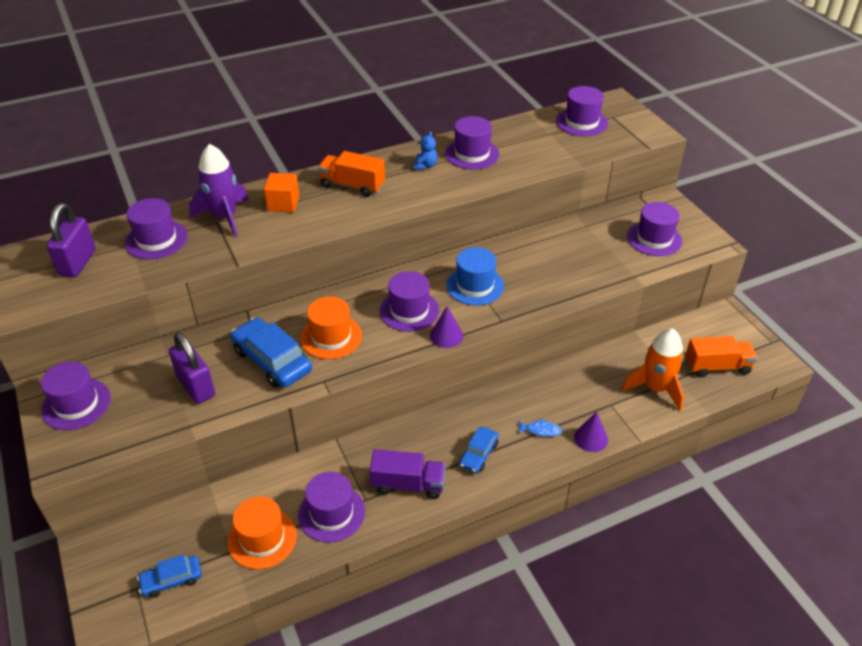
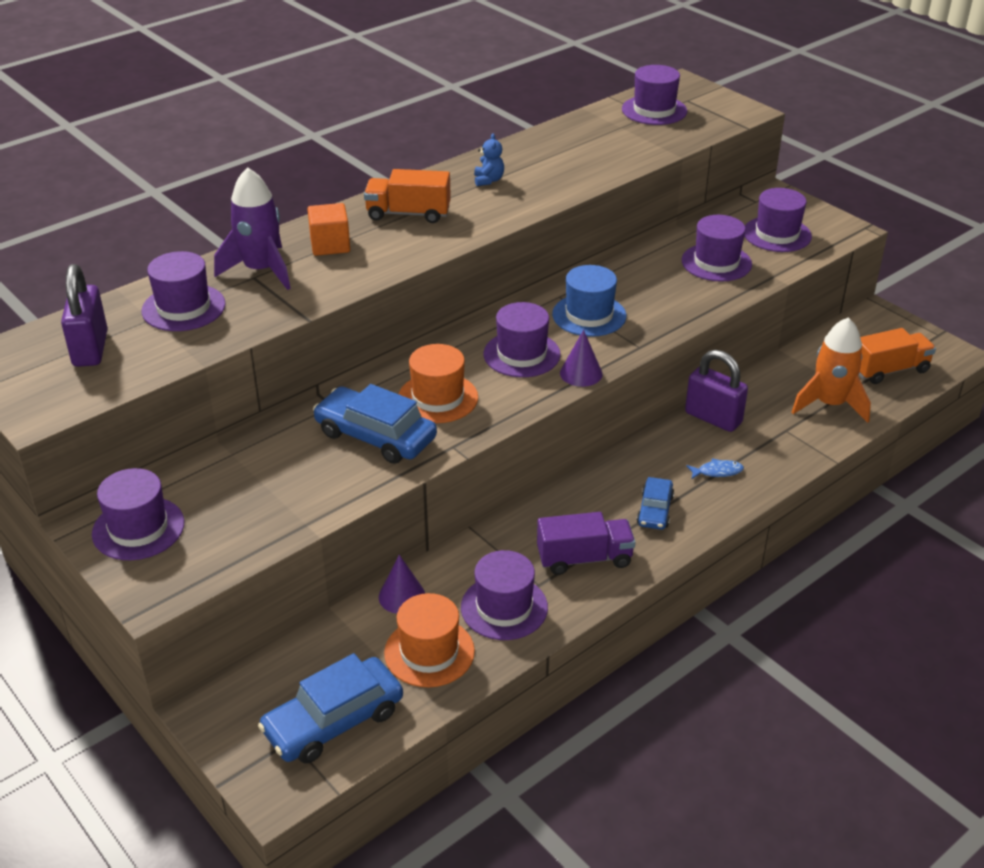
camera: 15 degrees left, 5 degrees down
blue car [137,554,202,598] -> blue car [258,653,403,764], size x1.74
purple padlock [169,332,215,404] -> purple padlock moved to [685,350,748,432]
purple hat [445,116,499,169] -> purple hat moved to [682,215,752,282]
purple cone [574,412,608,452] -> purple cone moved to [379,555,425,614]

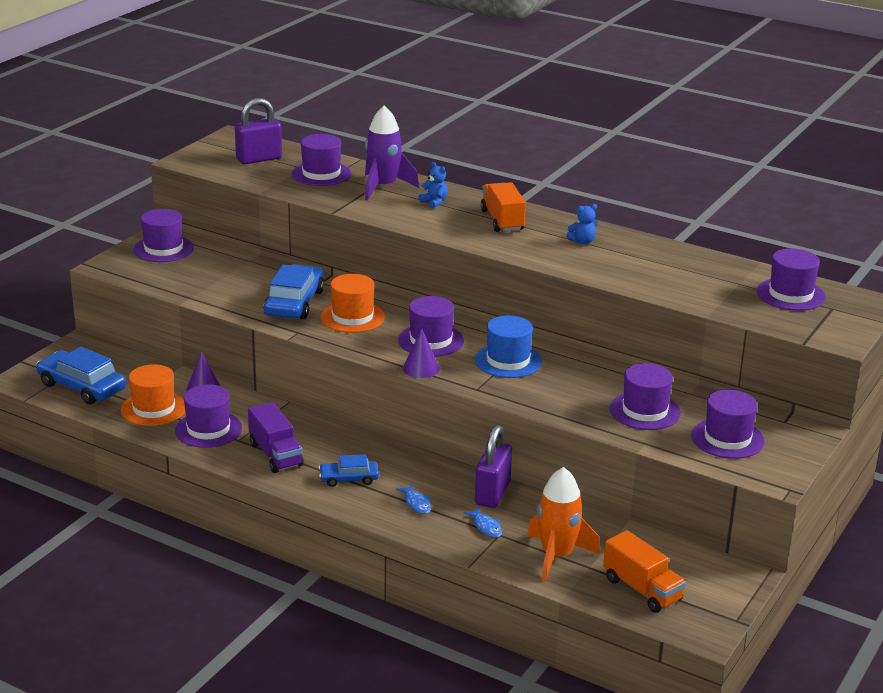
camera: 70 degrees right, 10 degrees down
orange cube [307,203,350,256] -> blue teddy bear [419,162,448,208]
none -> blue fish [464,507,502,538]

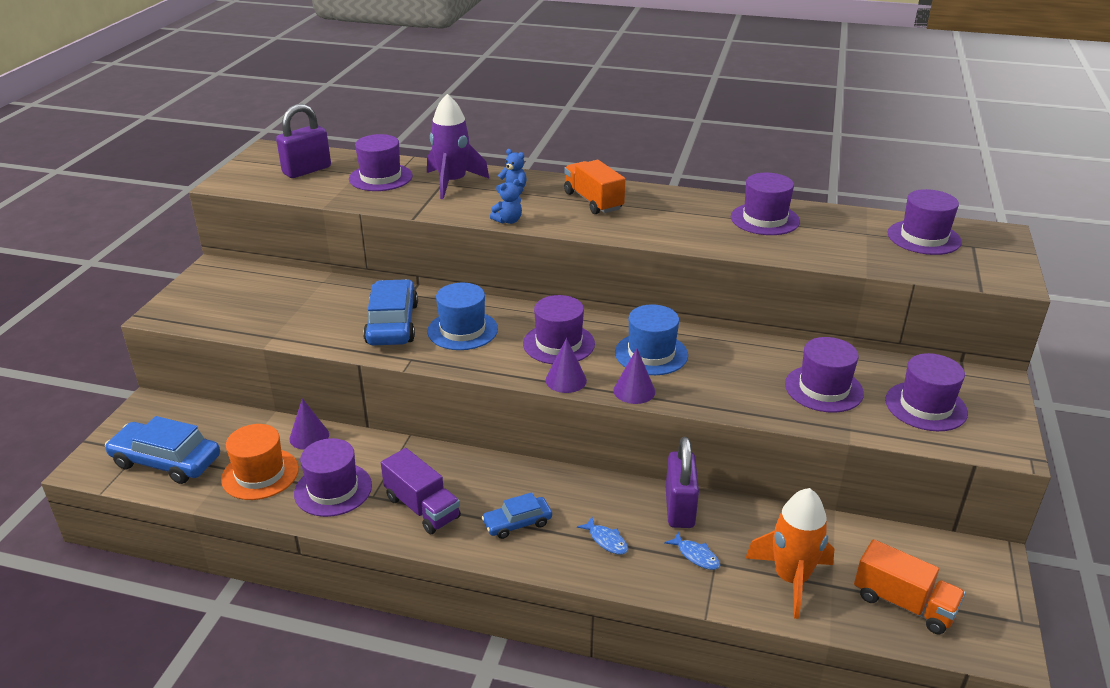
camera: 15 degrees left, 5 degrees up
purple hat [133,209,194,262] -> purple hat moved to [731,173,800,235]
orange hat [321,274,385,333] -> blue hat [427,283,498,350]
blue teddy bear [566,204,597,244] -> blue teddy bear moved to [490,179,522,224]
none -> purple cone [613,348,655,404]

